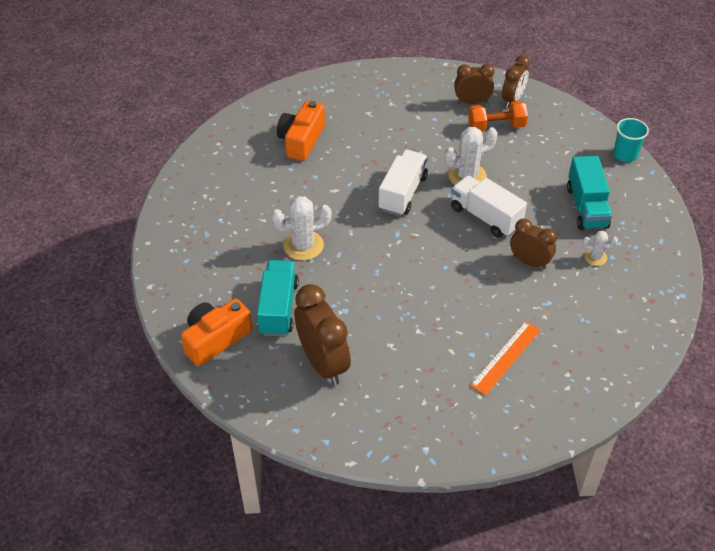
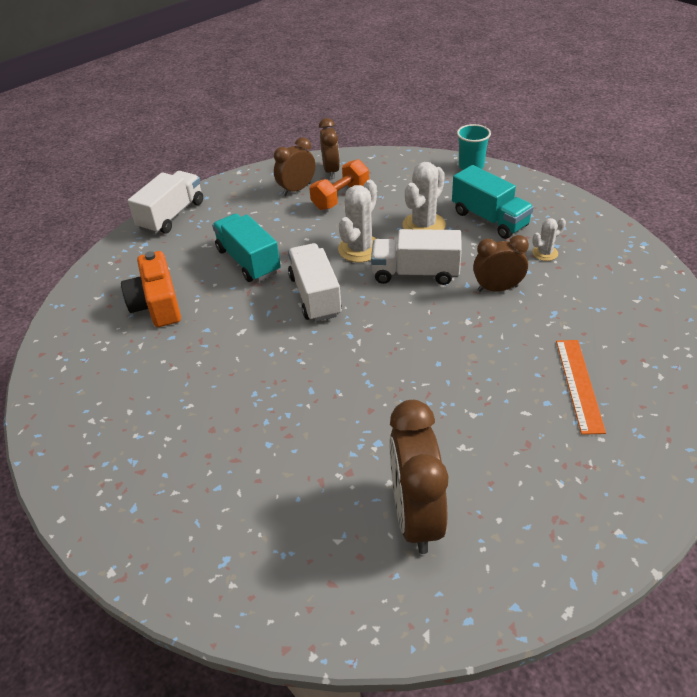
camera: 35 degrees left, 5 degrees down
orange camera [181,298,252,366] -> none
turquoise truck [257,260,299,337] -> turquoise truck moved to [212,214,281,282]
white cactus [271,196,332,261] -> white cactus moved to [402,162,446,230]
brown clock [295,284,351,385] -> brown clock turned 120 degrees counterclockwise [389,400,448,554]
none -> white truck [128,171,203,234]

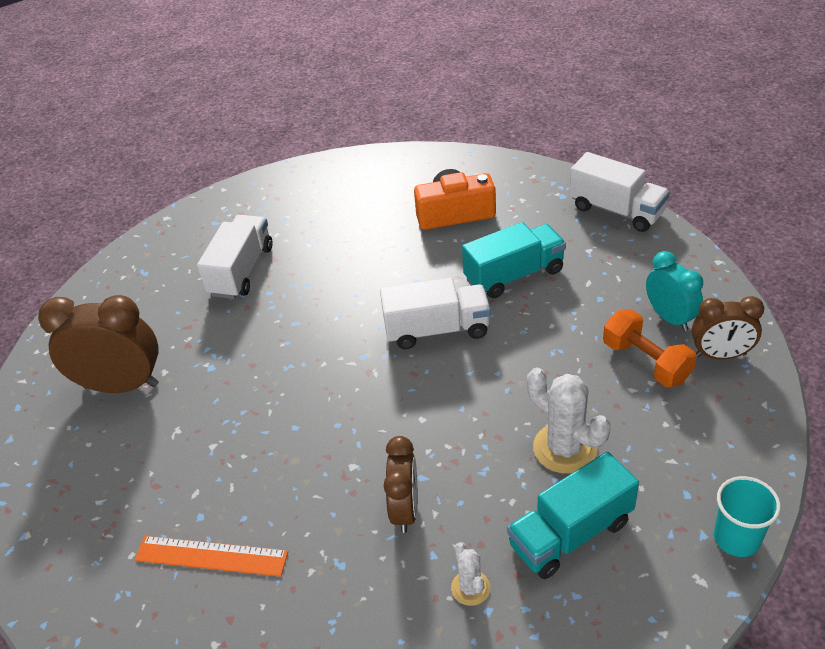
camera: 100 degrees right, 0 degrees up
brown clock [274,137,315,196] -> turquoise clock [646,251,703,331]
white cactus [338,180,377,262] -> none
white truck [371,229,462,285] -> white truck moved to [197,215,273,299]

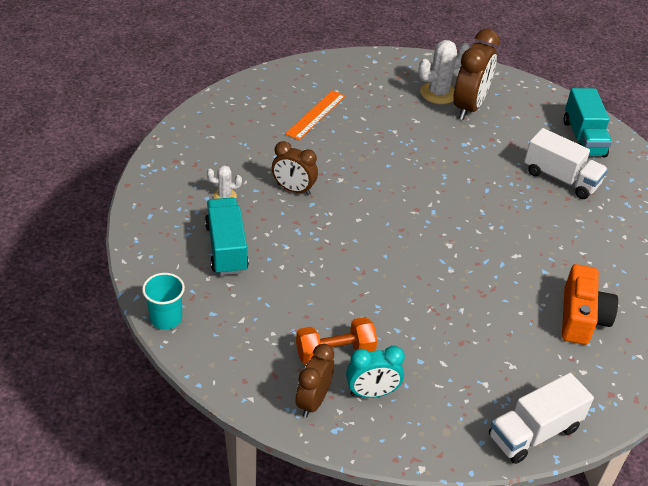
camera: 105 degrees right, 0 degrees up
white truck [380,278,491,349] -> none
turquoise truck [462,222,566,298] -> turquoise truck moved to [564,88,612,157]
white cactus [527,368,611,474] -> white cactus moved to [418,40,470,104]

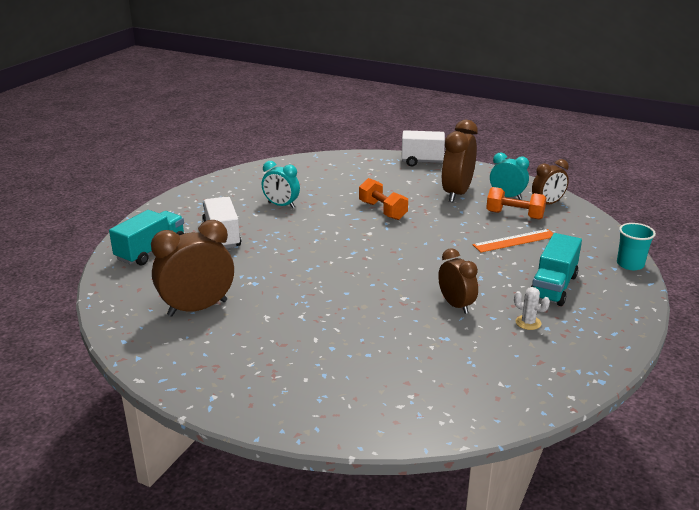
camera: 140 degrees left, 15 degrees down
orange ruler [285,90,345,140] -> orange ruler moved to [473,229,553,253]
white cactus [418,40,470,104] -> none
orange camera [562,264,618,345] -> none
none -> turquoise clock [262,161,300,208]
none -> orange dumbbell [359,178,408,220]
none -> brown clock [441,120,478,202]

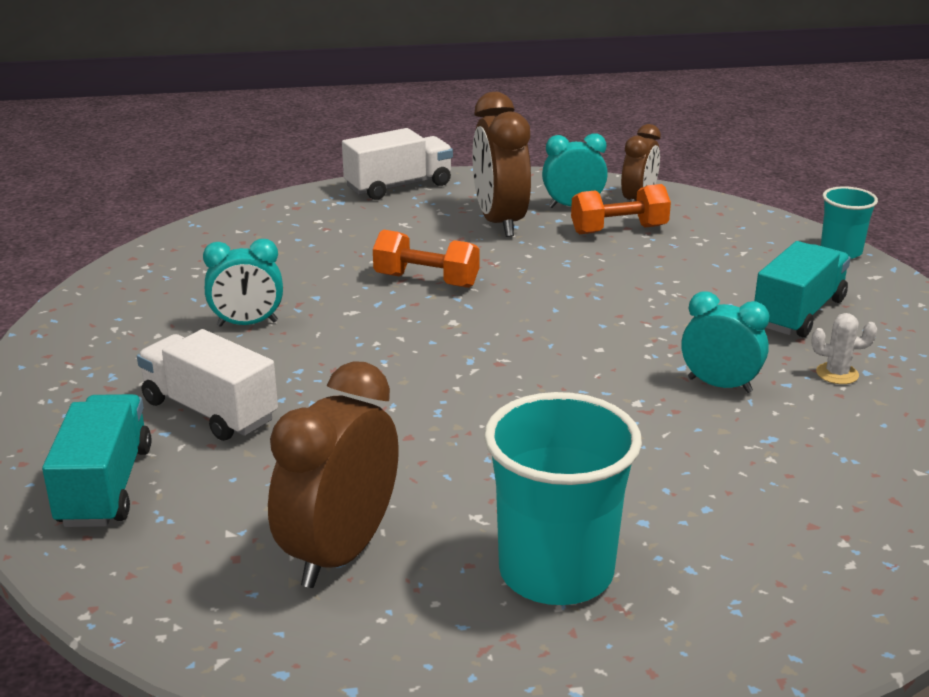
camera: 35 degrees left, 0 degrees up
brown clock [438,248,478,314] -> turquoise clock [681,291,769,393]
orange ruler [473,229,553,253] -> none
turquoise truck [531,233,582,306] -> turquoise truck turned 135 degrees counterclockwise [754,241,851,337]
none -> turquoise cup [484,392,642,605]

